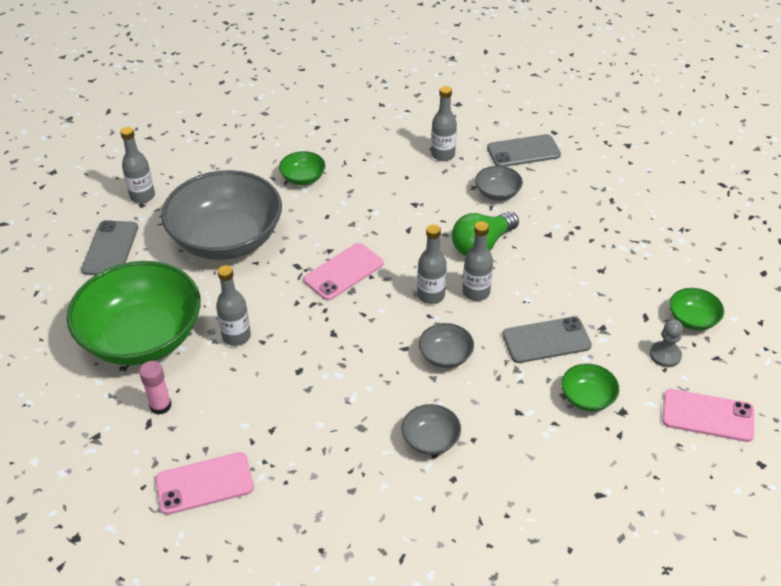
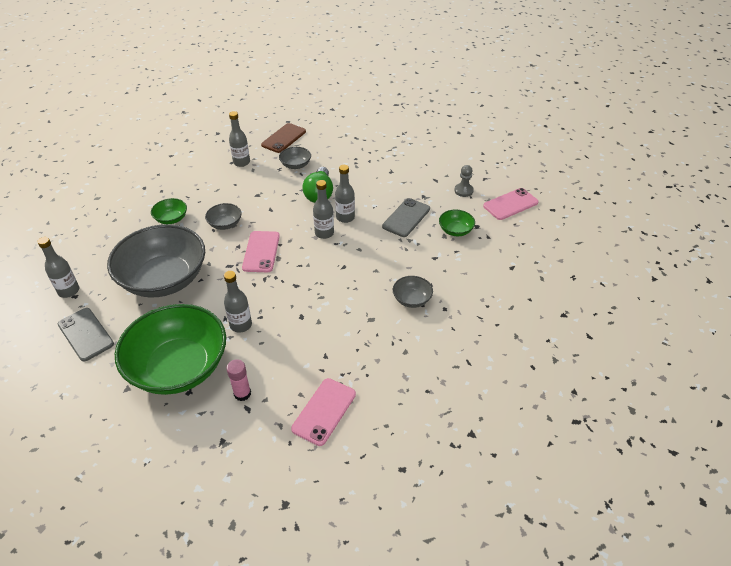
camera: 45 degrees left, 0 degrees up
grey bowl [419,323,474,368] -> grey bowl moved to [205,203,242,230]
grey phone [487,134,561,167] -> brown phone [261,123,306,153]
green bowl [669,288,724,330] -> none

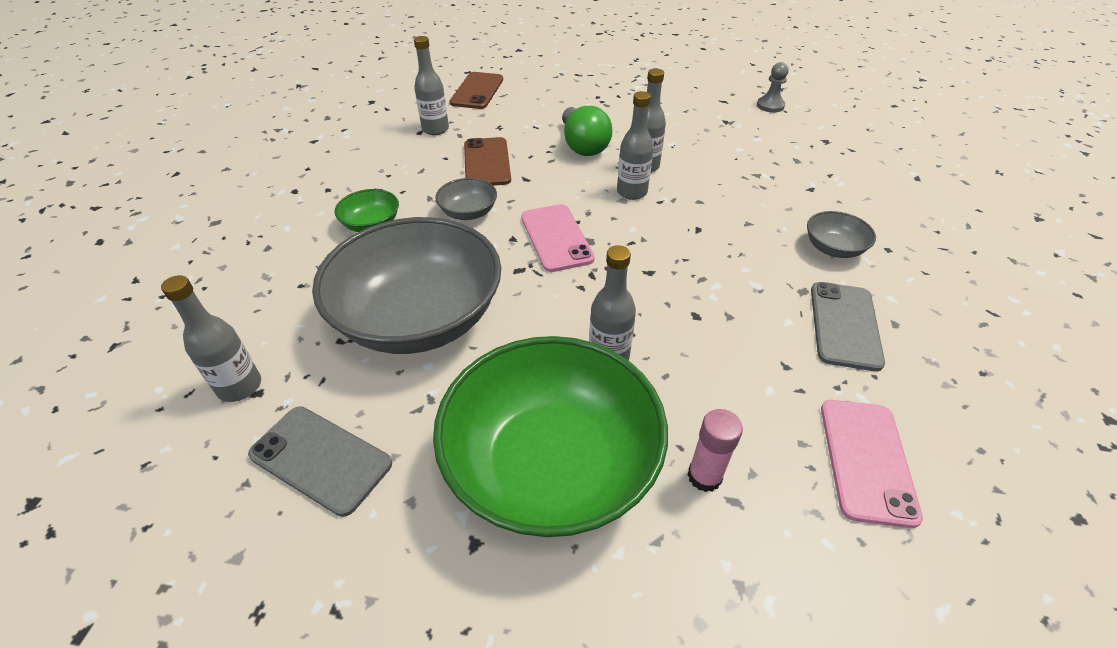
camera: 20 degrees left, 0 degrees up
grey bowl [279,147,311,169] -> none
grey phone [382,198,430,237] -> grey phone moved to [811,282,885,371]
green bowl [439,209,475,236] -> none
pink phone [483,188,539,220] -> none
none -> brown phone [464,137,511,186]

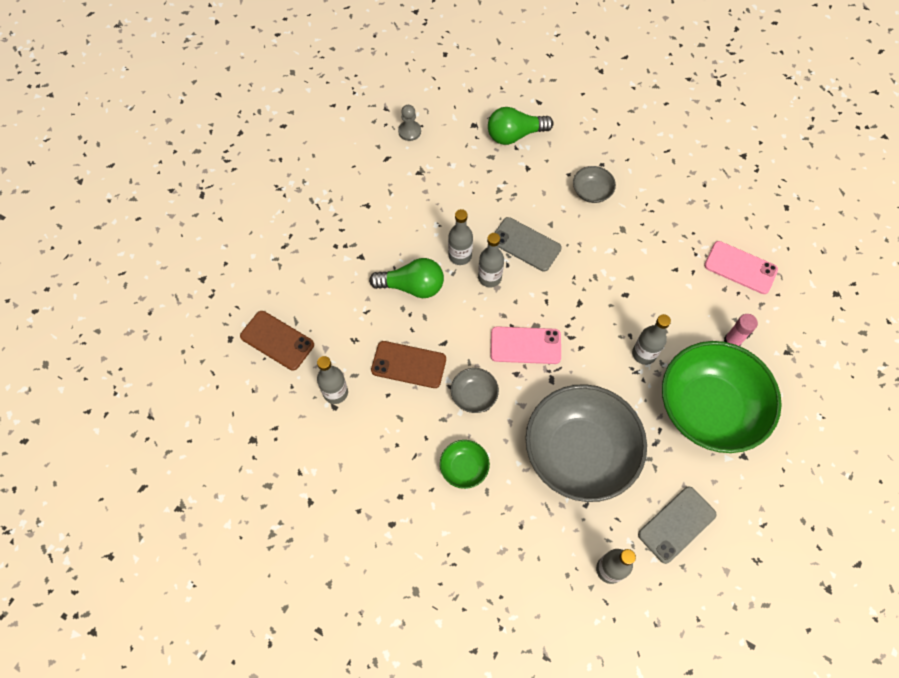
camera: 70 degrees left, 20 degrees up
grey phone [811,282,885,371] -> grey phone moved to [494,217,562,271]
none -> green light bulb [488,107,553,145]

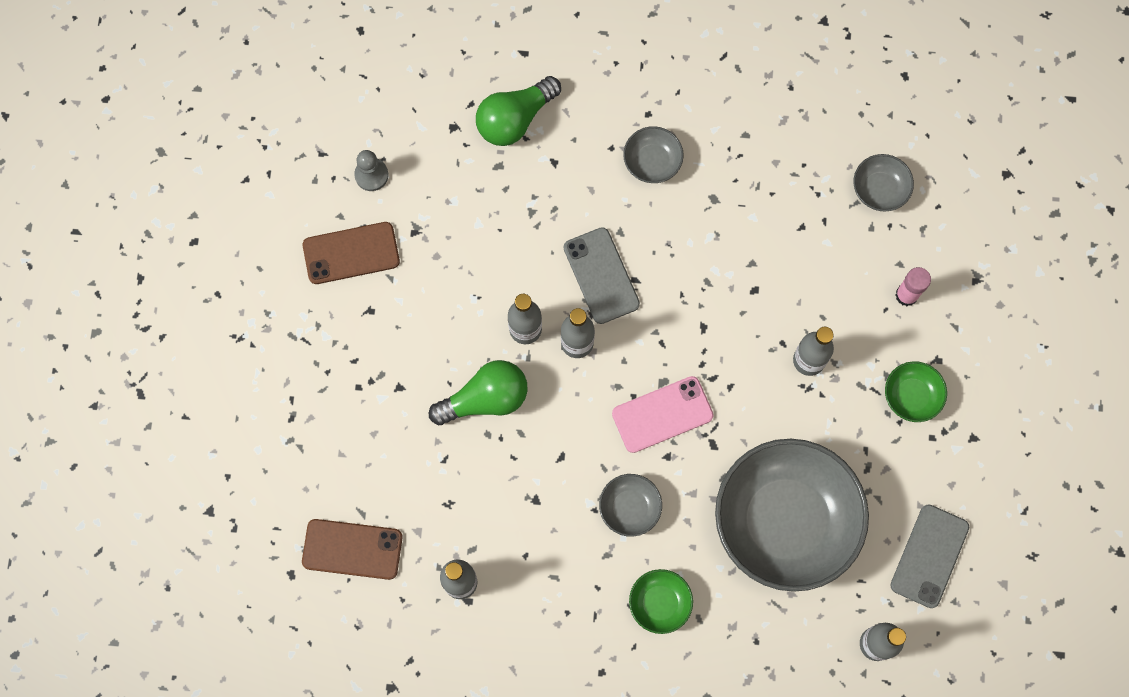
camera: 25 degrees left, 10 degrees up
brown phone [371,341,446,388] -> brown phone moved to [303,222,400,284]
grey phone [494,217,562,271] -> grey phone turned 60 degrees clockwise [564,227,640,324]
green bowl [662,341,782,453] -> green bowl [885,361,947,422], size x0.42
pink phone [704,241,778,294] -> grey bowl [853,154,914,212]

